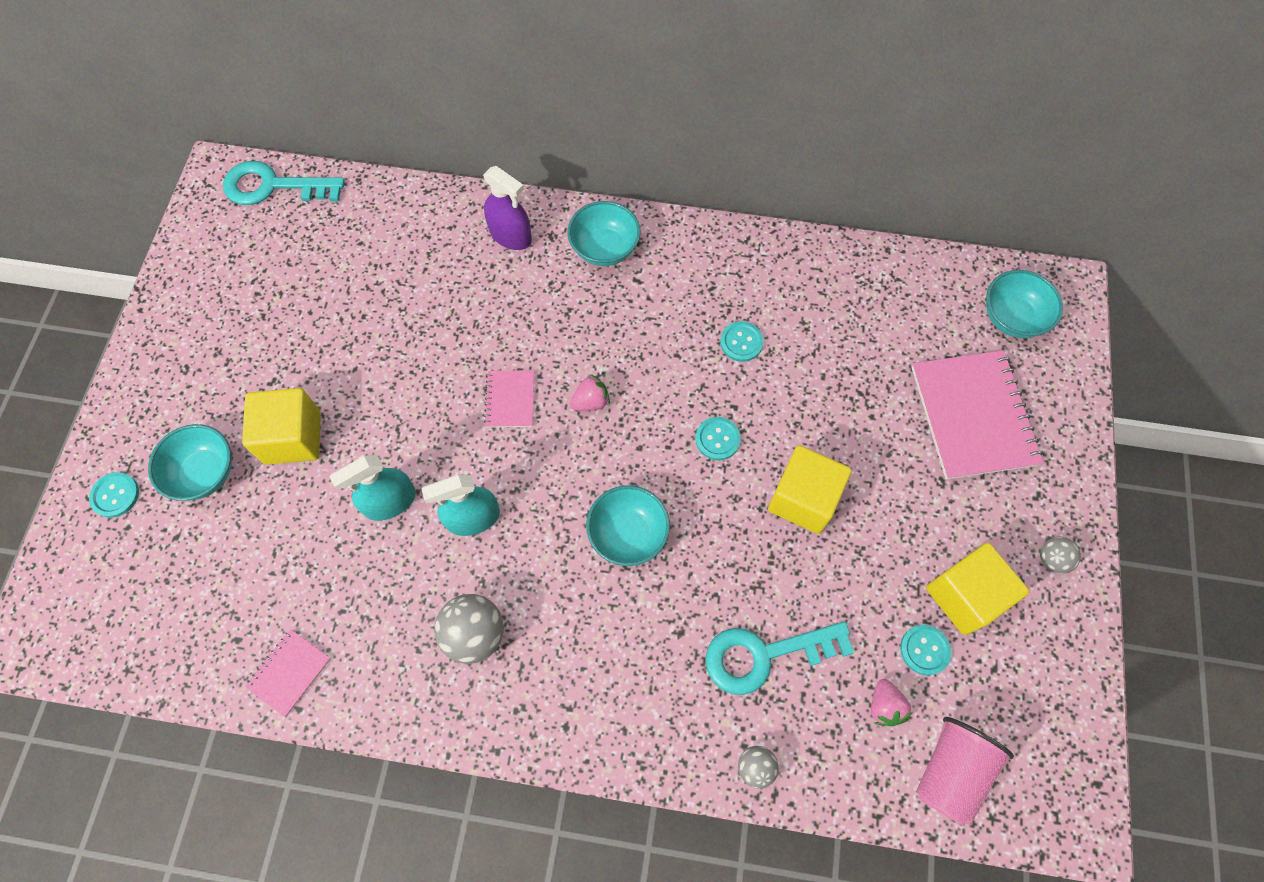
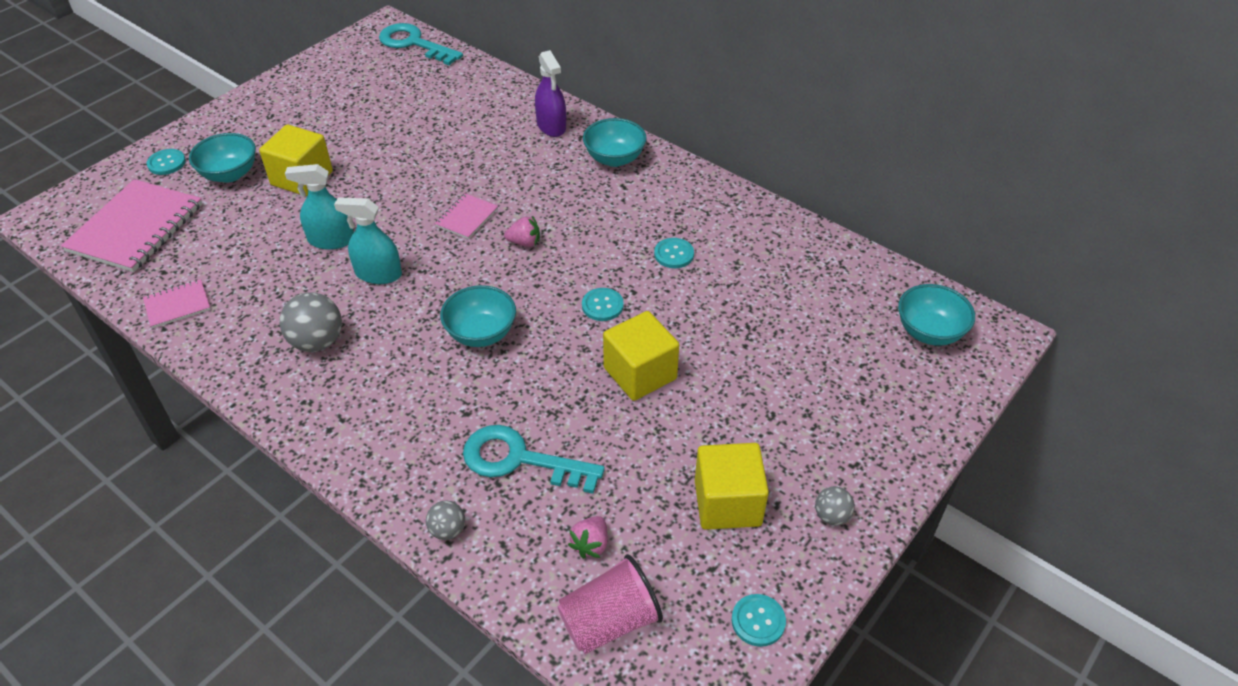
camera: 30 degrees right, 20 degrees down
turquoise button [900,625,951,675] -> turquoise button moved to [732,594,786,647]
pink notebook [912,350,1044,480] -> pink notebook moved to [61,179,202,272]

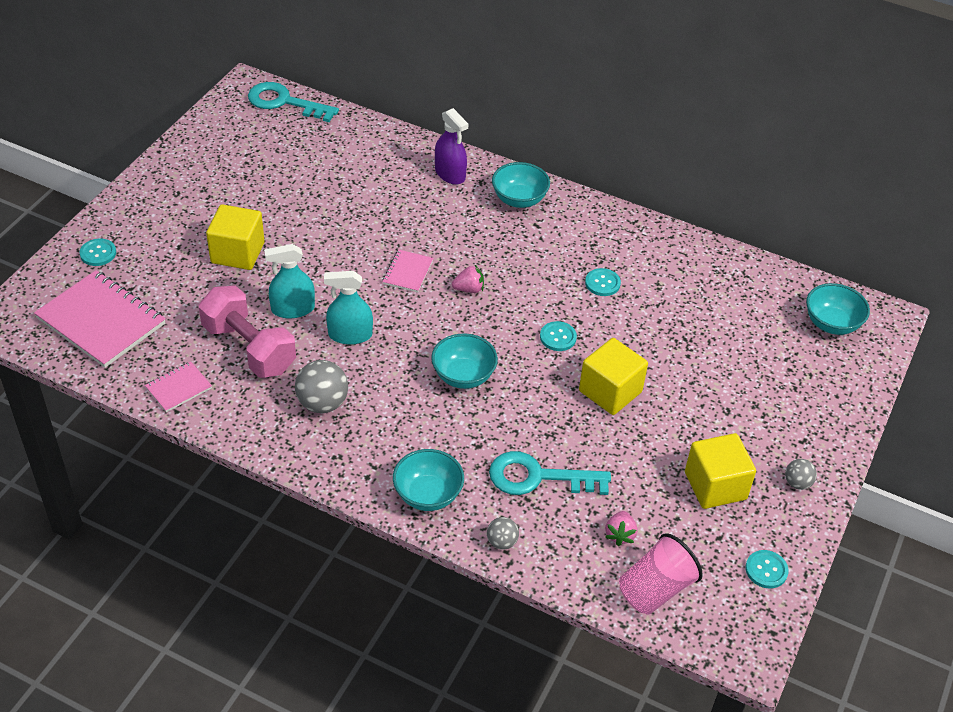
camera: 15 degrees left, 0 degrees up
pink notebook [61,179,202,272] -> pink notebook turned 60 degrees counterclockwise [34,270,166,368]
turquoise bowl [189,133,256,183] -> turquoise bowl moved to [393,449,464,511]
none -> pink dumbbell [199,286,296,378]

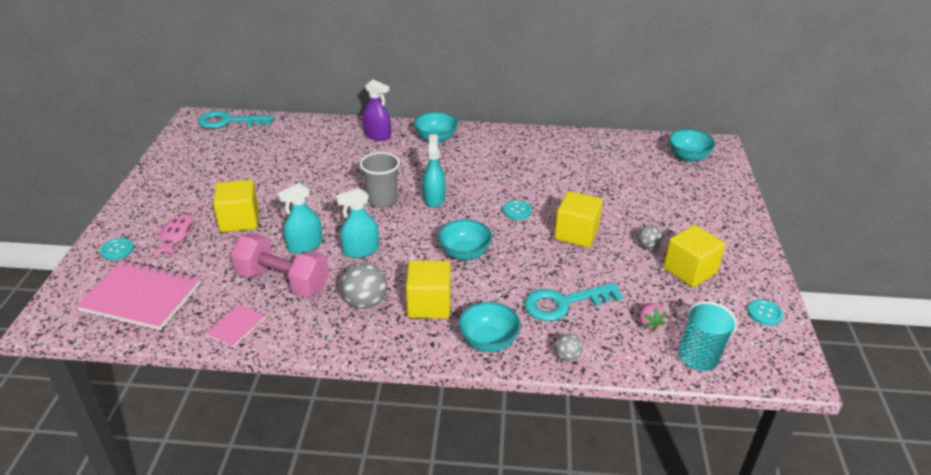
camera: 20 degrees left, 10 degrees down
pink notebook [382,249,433,292] -> grey cup [360,152,400,207]
pink strawberry [452,265,484,293] -> turquoise spray bottle [422,134,446,208]
turquoise button [585,268,621,296] -> none
pink cup [619,533,703,615] -> turquoise cup [678,301,737,371]
grey ball [785,459,817,490] -> grey ball moved to [638,225,662,249]
none -> pink fish [151,213,193,255]
none -> yellow cube [406,261,451,318]

